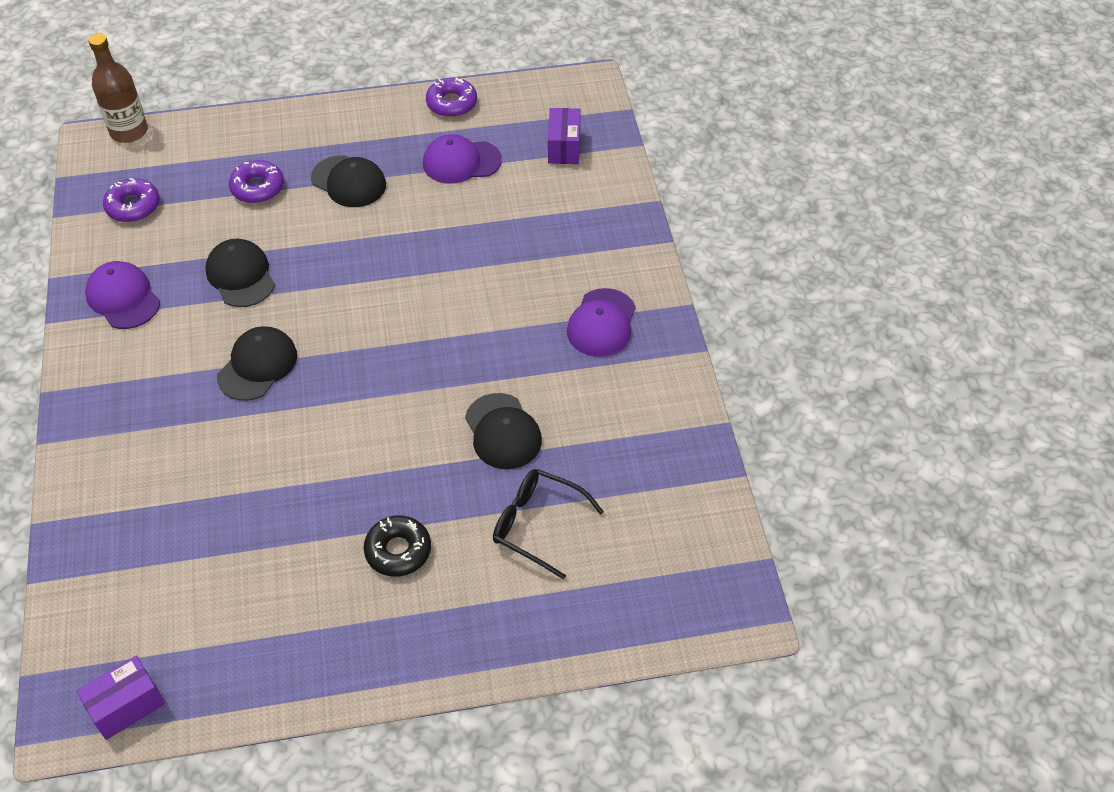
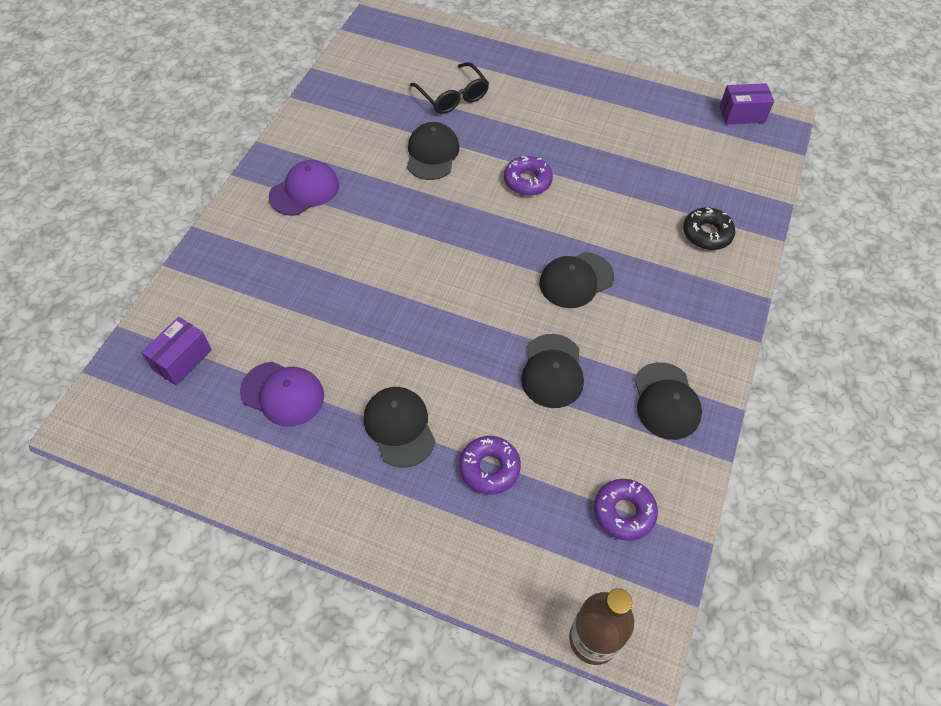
camera: 150 degrees left, 5 degrees up
purple cap [85,261,160,329] -> black cap [634,362,702,440]
black donut [364,515,431,577] -> black donut moved to [683,207,735,250]
purple donut [426,77,477,117] -> purple donut moved to [504,156,553,196]

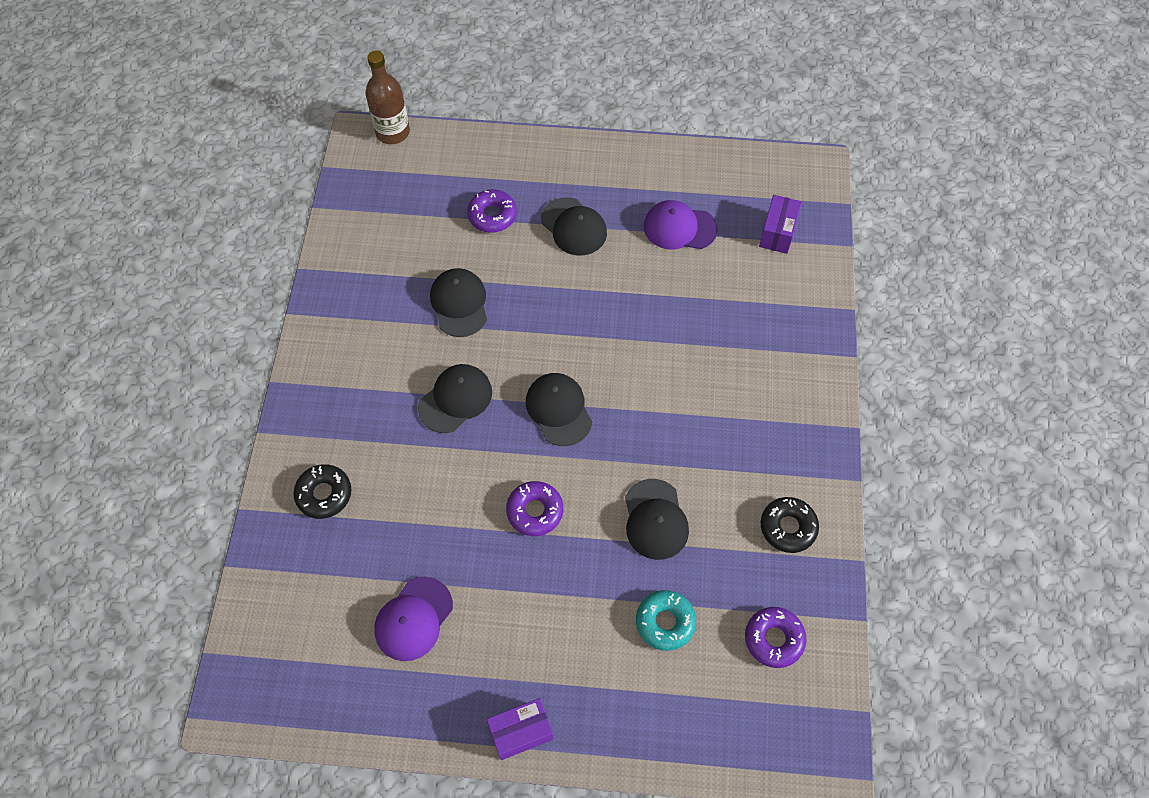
camera: 165 degrees right, 5 degrees up
purple cap [269,160,339,216] -> purple cap moved to [374,576,453,661]
black glasses [410,62,489,114] -> turquoise donut [636,590,696,651]
purple donut [594,479,658,541] -> purple donut moved to [745,607,806,668]
black cap [634,362,702,440] -> black cap moved to [526,373,592,446]
purple box [719,83,774,125] -> purple box moved to [487,698,553,760]
none -> black donut [761,497,819,553]

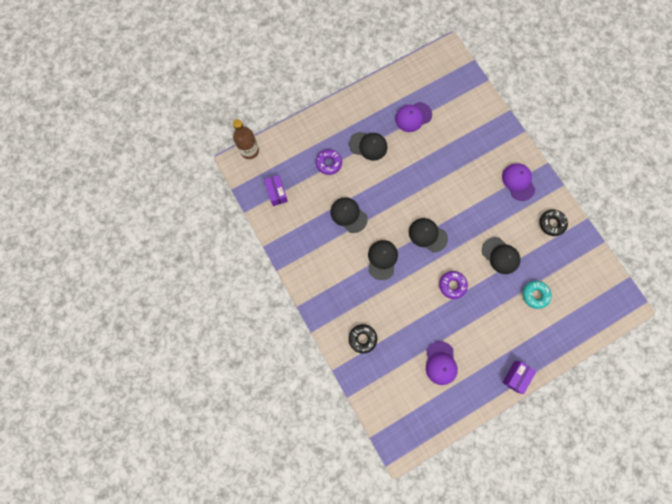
camera: 35 degrees left, 15 degrees up
purple donut [745,607,806,668] -> none
purple box [759,195,802,254] -> purple box moved to [264,175,288,206]
none -> purple cap [502,163,535,201]

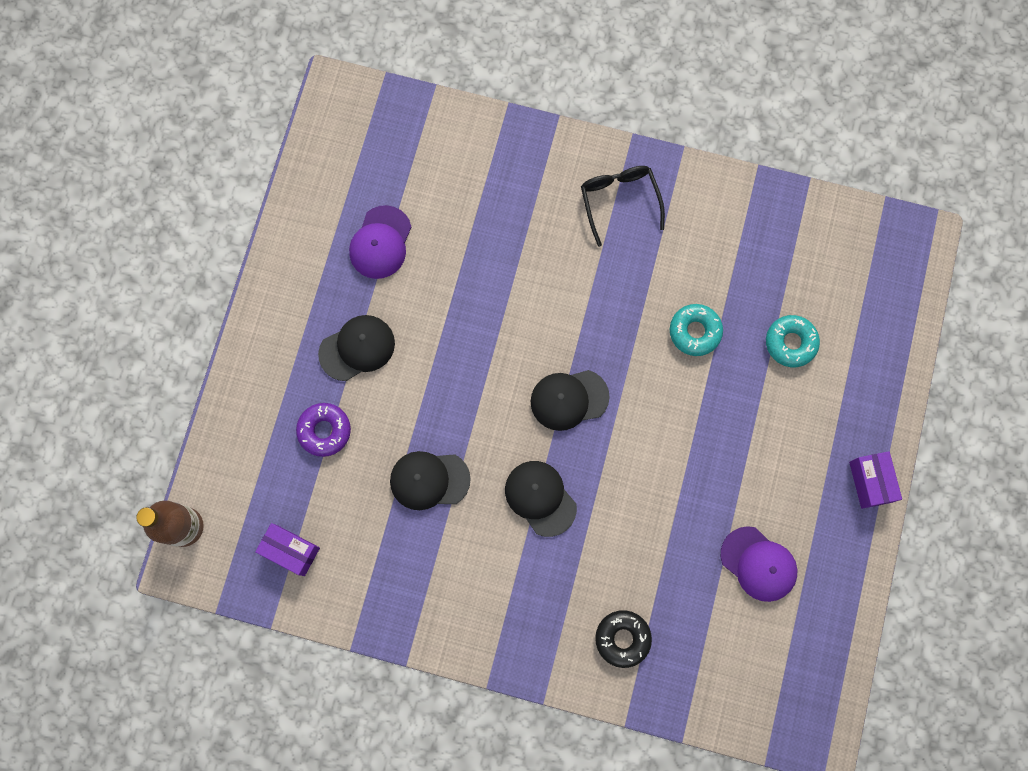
camera: 45 degrees left, 0 degrees up
purple donut [439,271,468,299] -> none
black cap [482,237,521,274] -> turquoise donut [670,304,723,356]
purple cap [502,163,535,201] -> black glasses [581,166,665,247]
black donut [540,209,568,236] -> none

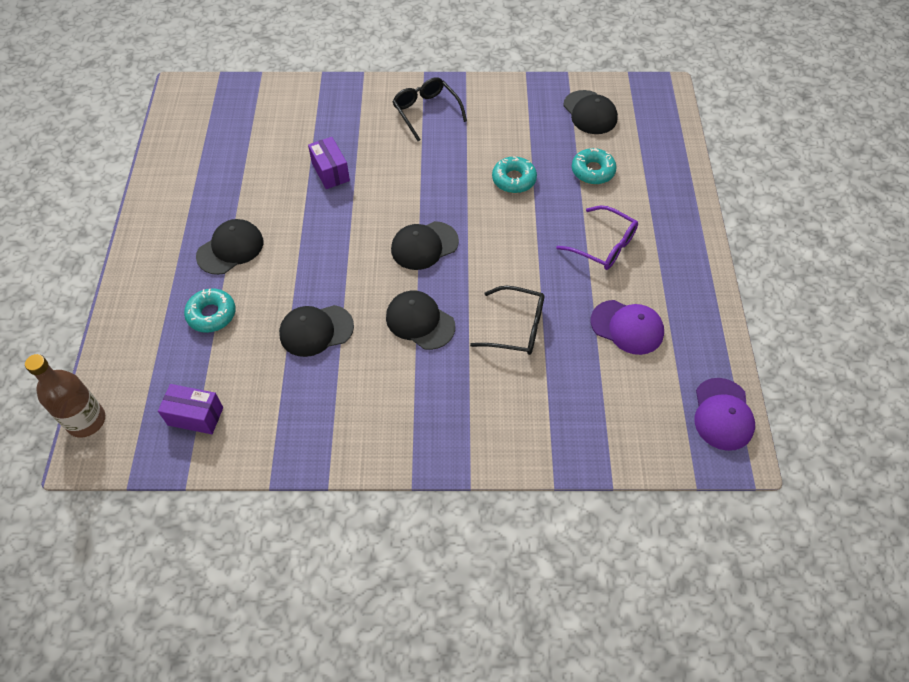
camera: 15 degrees left, 20 degrees down
purple donut [296,403,351,457] -> turquoise donut [184,288,236,333]
purple cap [349,205,411,279] -> purple cap moved to [694,378,755,451]
black donut [595,610,652,668] -> none
purple box [849,451,902,509] -> purple box moved to [308,137,350,189]
none -> black glasses [470,286,544,355]
none -> purple glasses [556,205,638,270]
none -> black cap [563,90,618,134]

